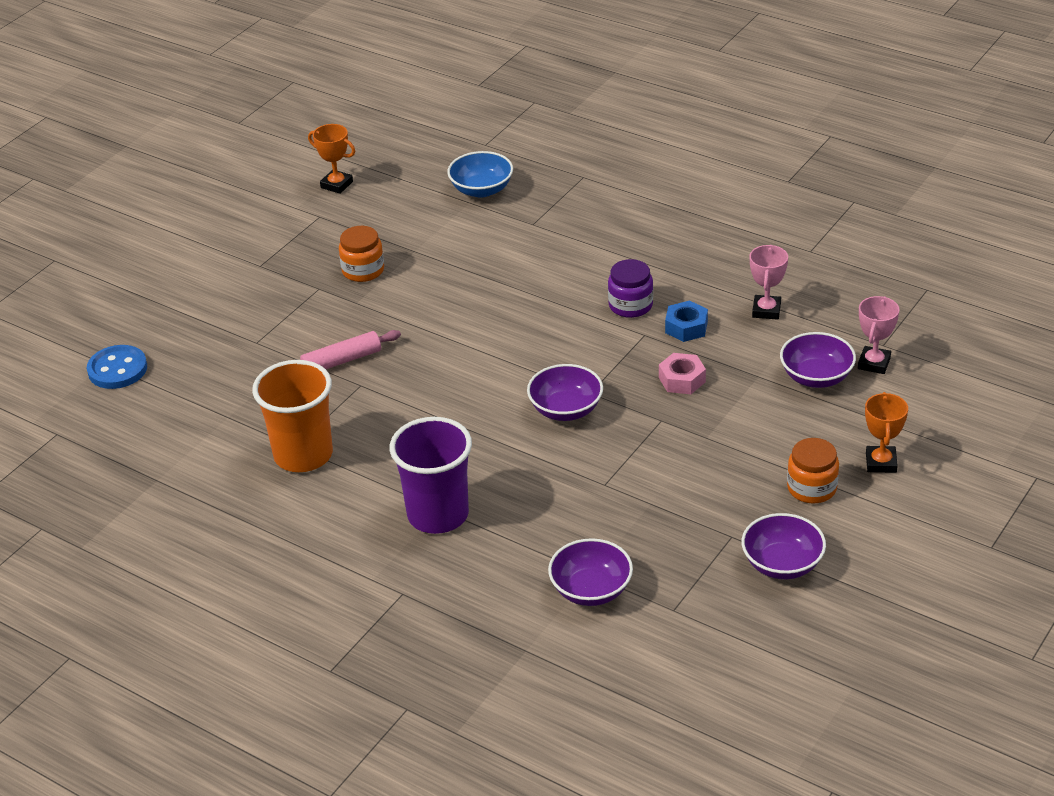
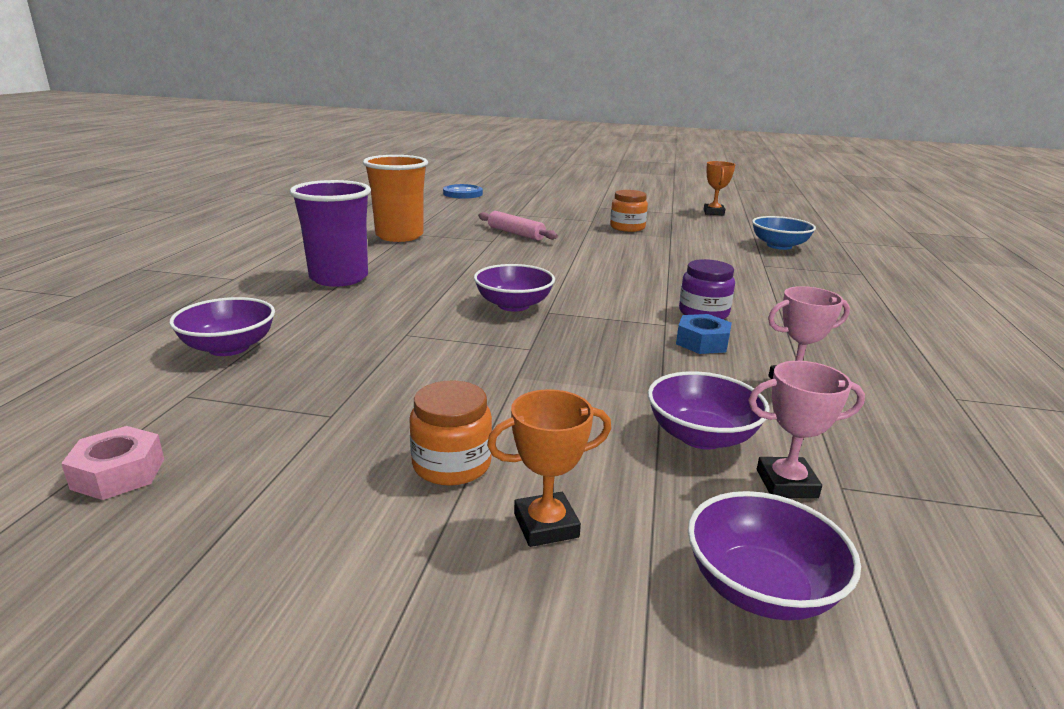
camera: 65 degrees right, 15 degrees down
pink nut [659,353,706,394] -> pink nut moved to [61,426,164,500]
purple bowl [742,513,826,579] -> purple bowl moved to [688,491,861,620]

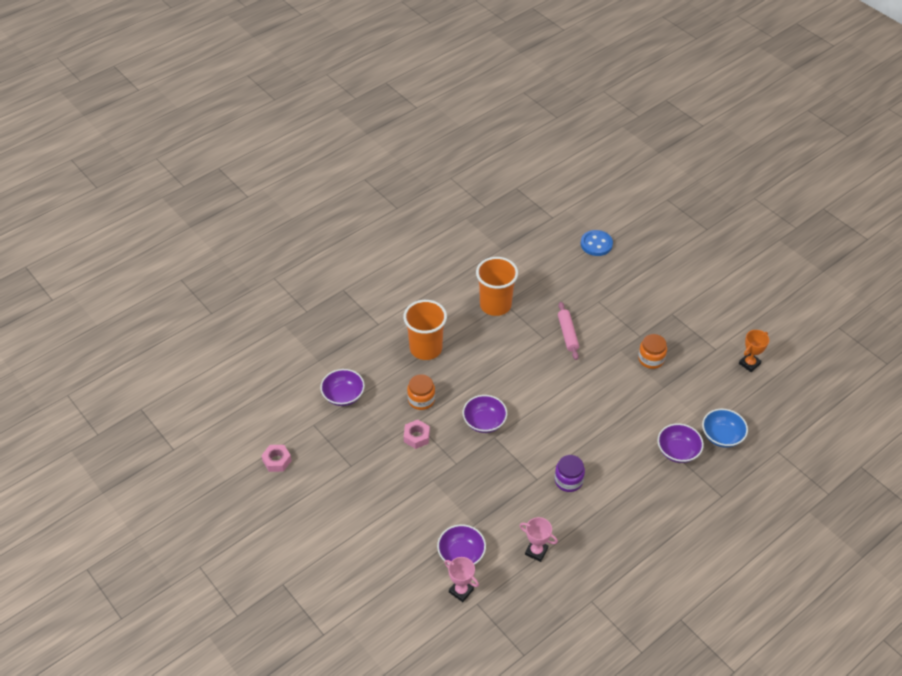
camera: 40 degrees right, 25 degrees up
purple cup [289,180,371,287] -> orange cup [403,300,447,360]
orange jar [410,380,492,486] -> orange jar moved to [407,374,435,410]
orange trophy [487,389,611,547] -> none
blue nut [676,314,732,354] -> none
purple bowl [688,491,861,620] -> purple bowl moved to [657,423,704,463]
none -> pink nut [404,420,430,449]

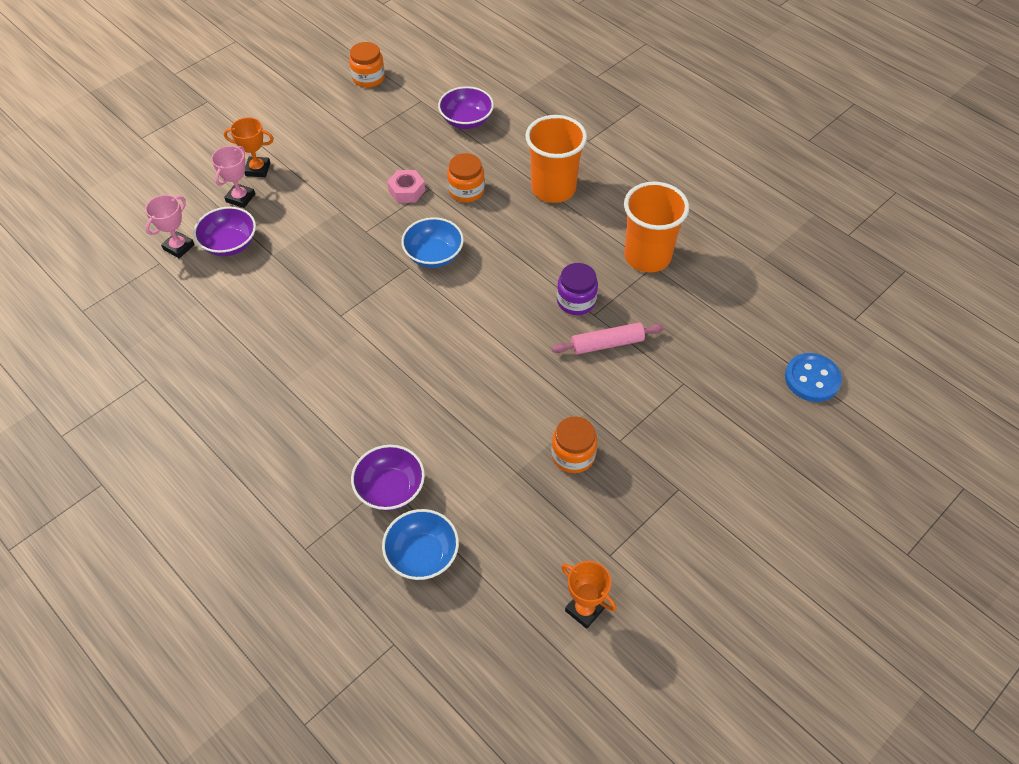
camera: 85 degrees right, 5 degrees up
pink nut [261,445,292,472] -> orange jar [349,42,385,88]
purple bowl [463,395,507,433] -> blue bowl [401,217,464,268]
pink trophy [519,517,558,562] -> pink trophy moved to [211,146,255,208]
purple jar [555,455,585,492] -> purple jar moved to [557,263,598,315]
none -> orange trophy [224,117,274,177]

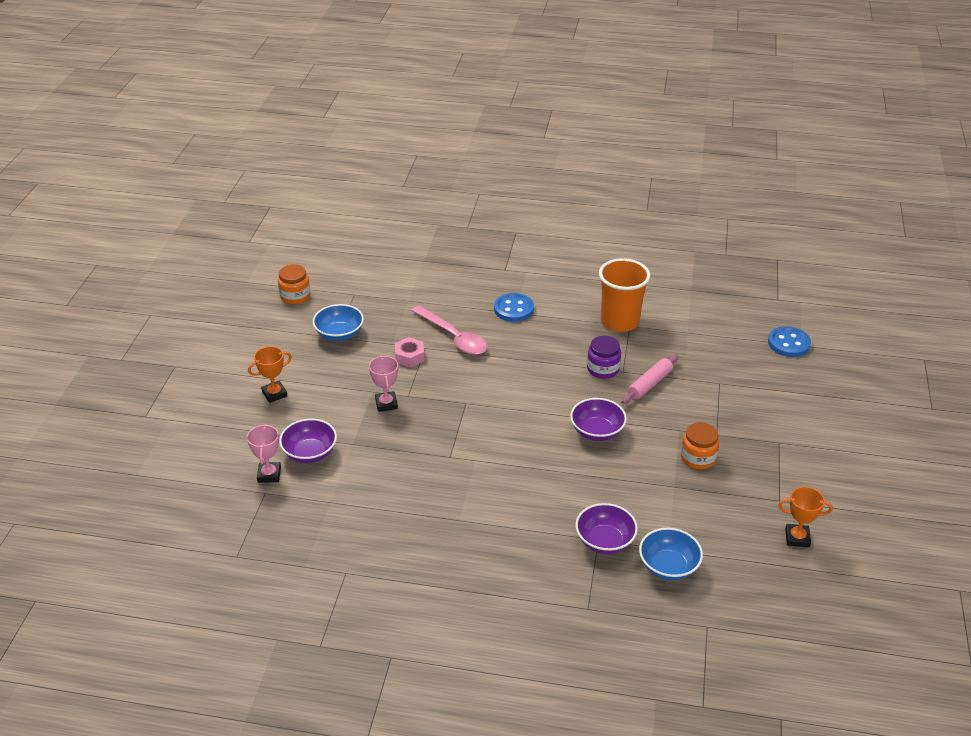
camera: 35 degrees left, 15 degrees down
pink trophy [211,146,255,208] -> pink trophy moved to [369,356,398,412]
blue bowl [401,217,464,268] -> blue bowl moved to [313,304,364,341]
purple bowl [438,86,494,129] -> purple bowl moved to [570,398,627,441]
orange jar [447,153,485,202] -> pink spoon [411,305,487,355]
orange cup [525,115,587,203] -> blue button [494,293,534,322]

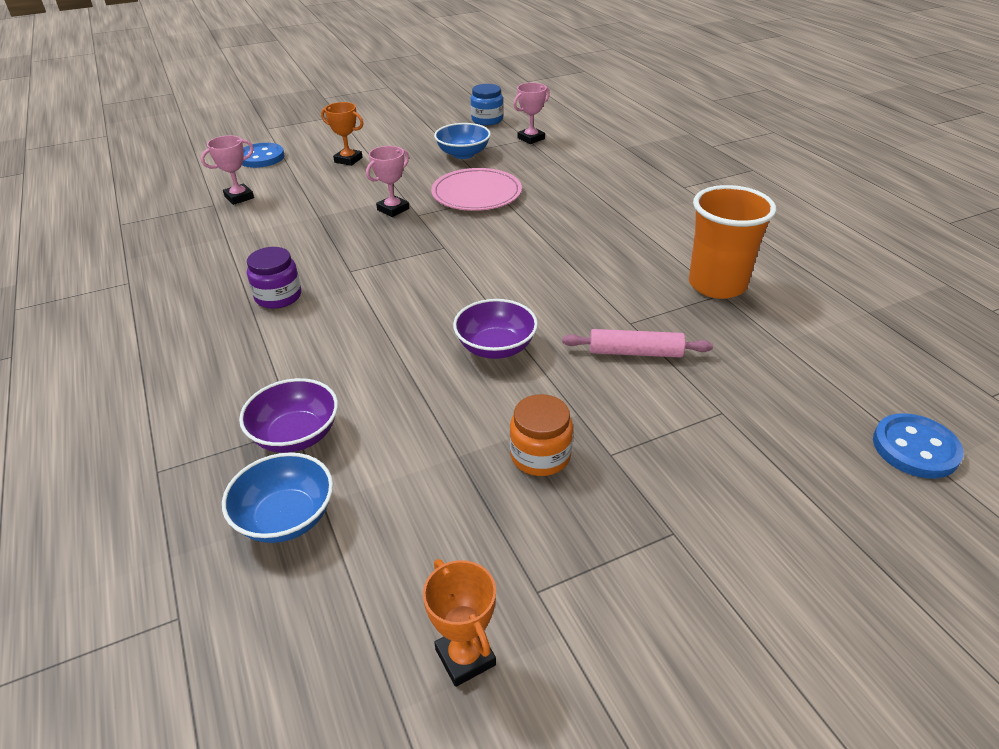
camera: 55 degrees right, 0 degrees up
orange jar [278,264,310,304] -> blue jar [471,84,503,125]
purple bowl [279,418,337,463] -> none
pink nut [395,337,425,367] -> pink plate [431,168,522,211]
pink spoon [411,305,487,355] -> none
blue button [494,293,534,322] -> blue button moved to [242,143,284,168]
purple jar [587,336,621,379] -> purple jar moved to [247,247,301,309]
none -> pink trophy [513,83,550,144]

